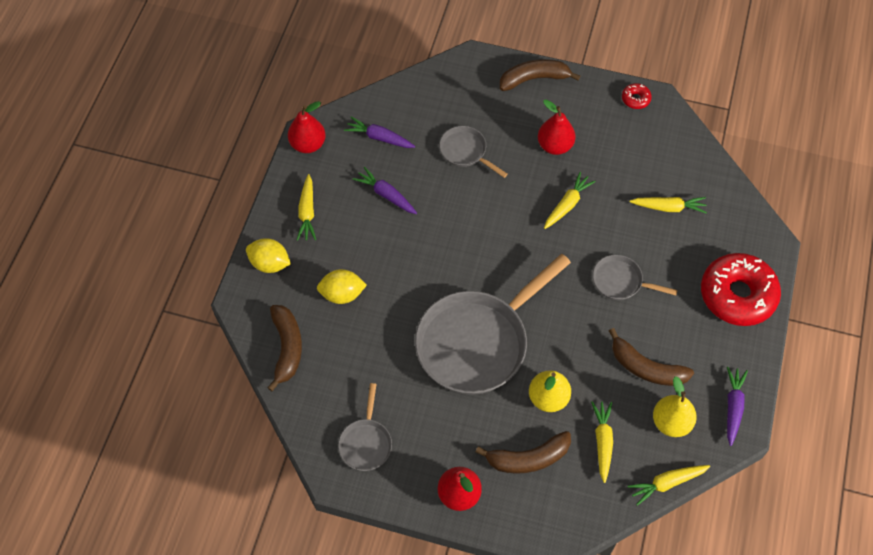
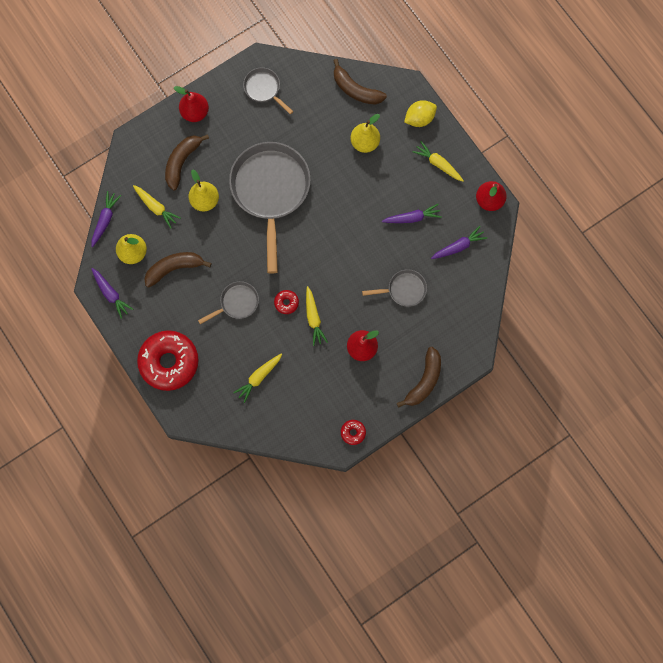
camera: 130 degrees right, 15 degrees up
yellow lemon [317,269,367,304] -> yellow pear [350,114,380,153]
yellow carrot [628,465,710,506] -> purple carrot [91,191,121,247]
none -> red donut [274,290,299,314]

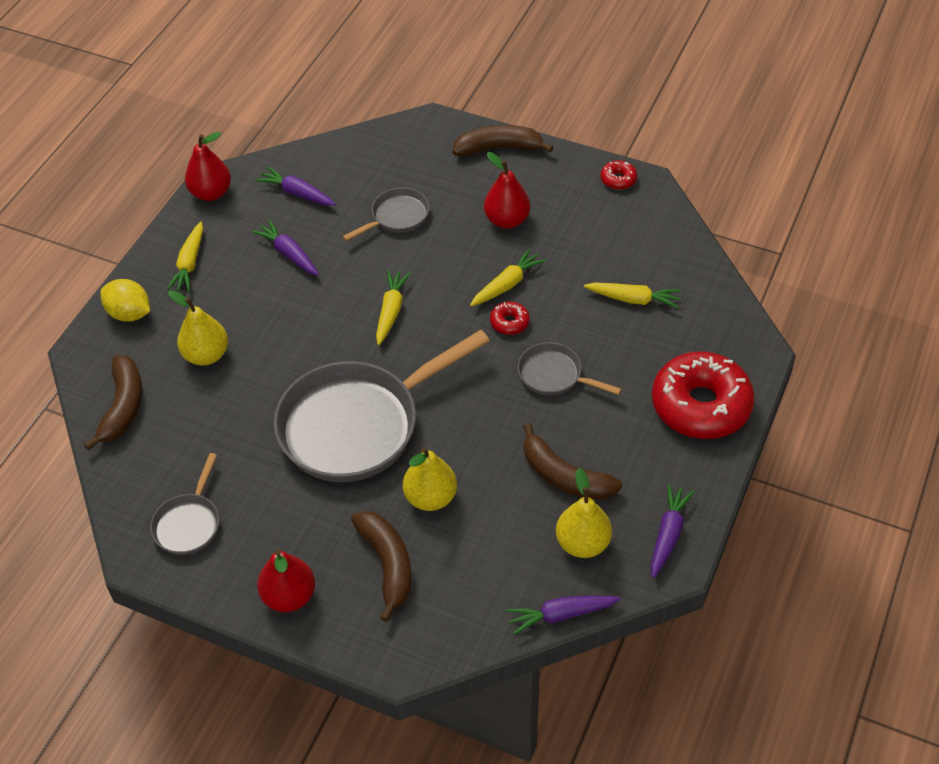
camera: 120 degrees left, 25 degrees down
yellow carrot [133,185,181,229] -> yellow carrot moved to [376,270,411,345]
brown banana [165,134,209,190] -> brown banana turned 105 degrees counterclockwise [351,511,412,622]
grey pan [362,269,427,307] -> grey pan turned 90 degrees clockwise [343,188,429,241]

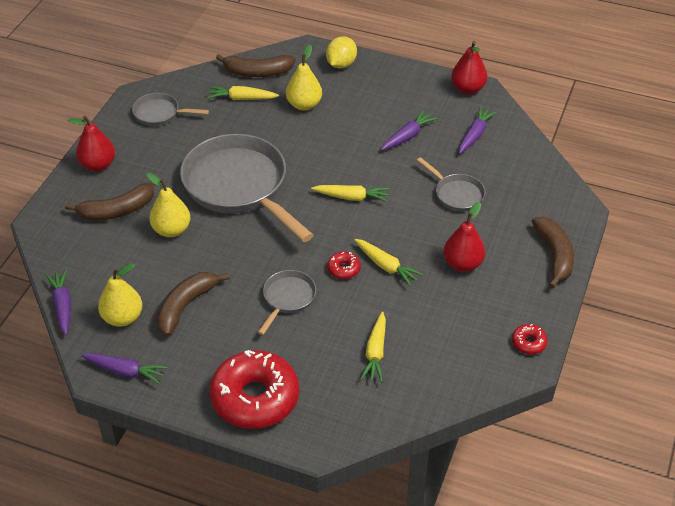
camera: 85 degrees right, 5 degrees down
yellow carrot [167,222,203,292] -> yellow carrot moved to [207,86,279,100]

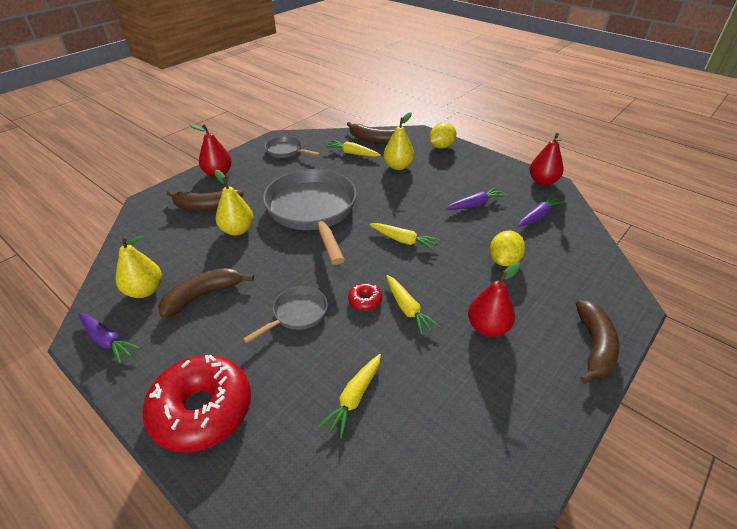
camera: 20 degrees right, 5 degrees down
purple carrot [45,270,71,335] -> none
grey pan [417,157,485,212] -> yellow lemon [490,230,525,266]
red donut [512,324,548,354] -> none

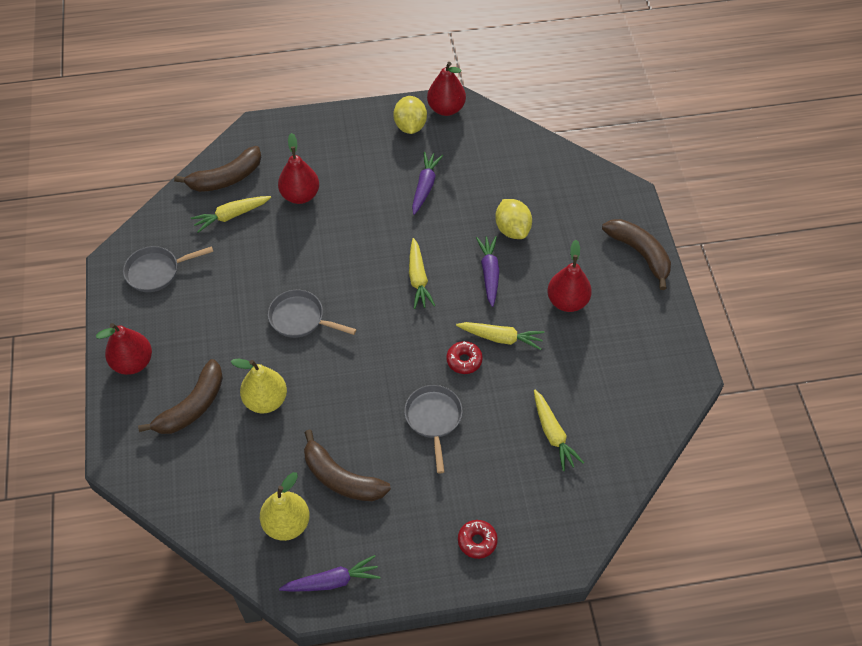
camera: 50 degrees left, 15 degrees up
red donut [142,354,251,453] -> red donut [458,520,498,559], size x0.41
brown banana [158,268,254,318] -> brown banana turned 60 degrees counterclockwise [304,430,391,501]
grey pan [263,169,357,265] -> grey pan [268,290,357,338], size x0.46
yellow carrot [370,223,440,251] -> yellow carrot turned 105 degrees clockwise [409,238,435,309]
yellow pear [384,112,414,170] -> red pear [278,133,319,204]
yellow lemon [429,123,456,148] -> yellow lemon moved to [393,96,427,134]
purple carrot [518,194,565,227] -> purple carrot moved to [476,236,499,307]

